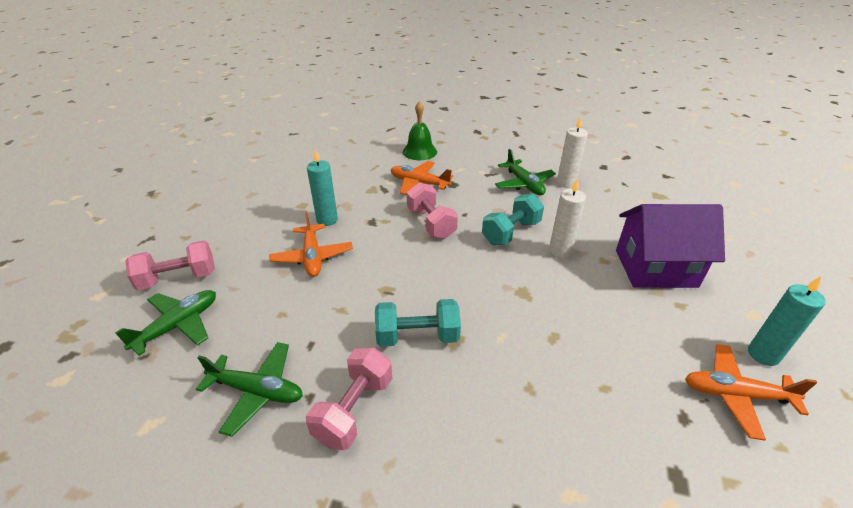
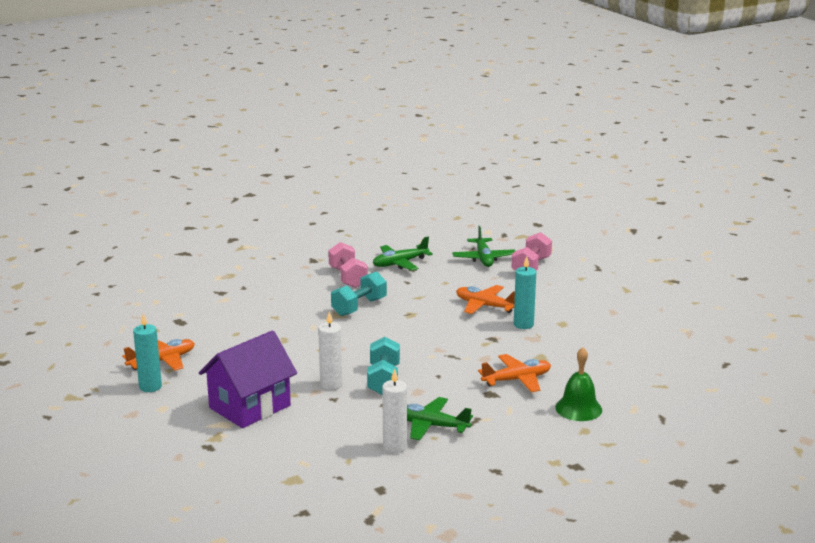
camera: 135 degrees right, 15 degrees down
pink dumbbell [407,182,458,239] -> none

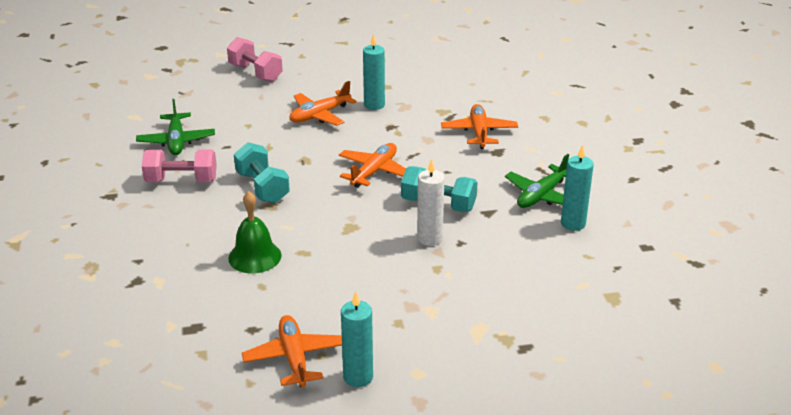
camera: 70 degrees left, 10 degrees up
purple house [199,330,297,428] -> none
white candle [382,369,407,453] -> turquoise candle [561,145,594,231]
green plane [452,226,515,267] -> none
green bell [555,347,602,421] -> green bell moved to [228,191,282,273]
none -> orange plane [339,143,406,188]

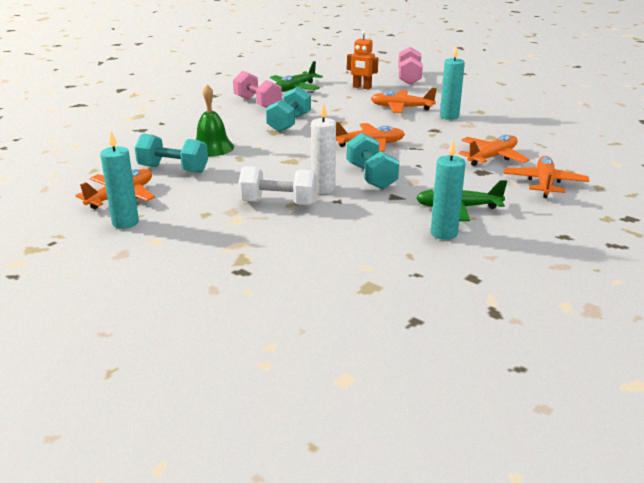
camera: 50 degrees right, 5 degrees down
none -> turquoise dumbbell [135,134,208,173]
none -> white dumbbell [238,166,316,206]
none -> orange robot [347,31,378,89]
none -> orange plane [503,156,589,198]

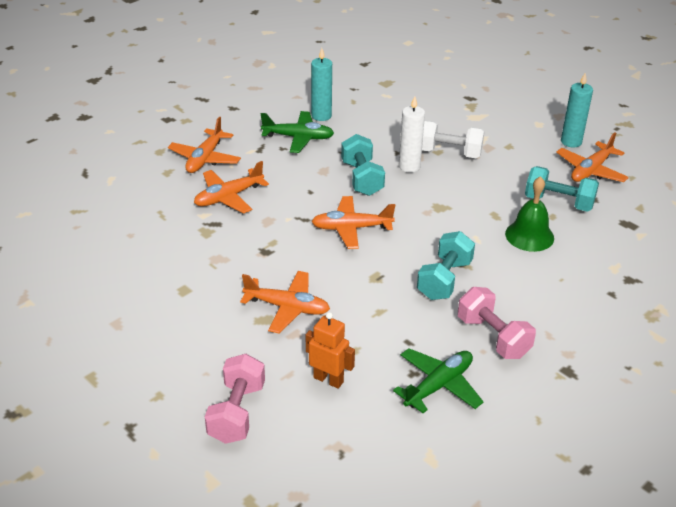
camera: 175 degrees left, 10 degrees up
turquoise candle [440,46,465,120] -> none

